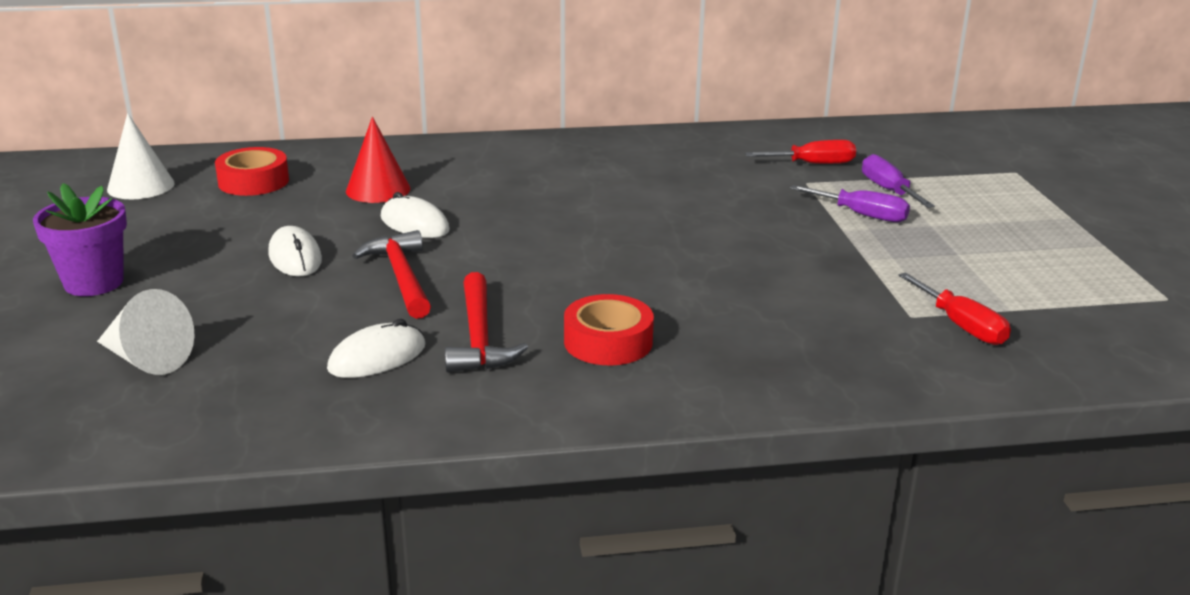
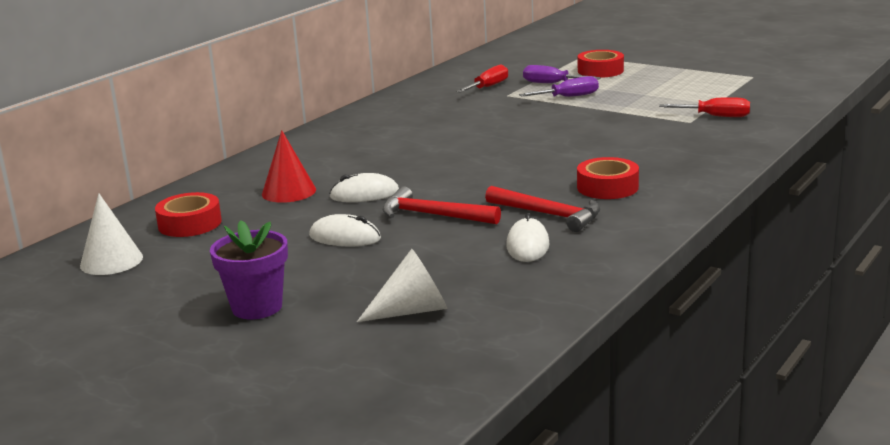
camera: 45 degrees left, 5 degrees down
none -> red tape [578,50,624,78]

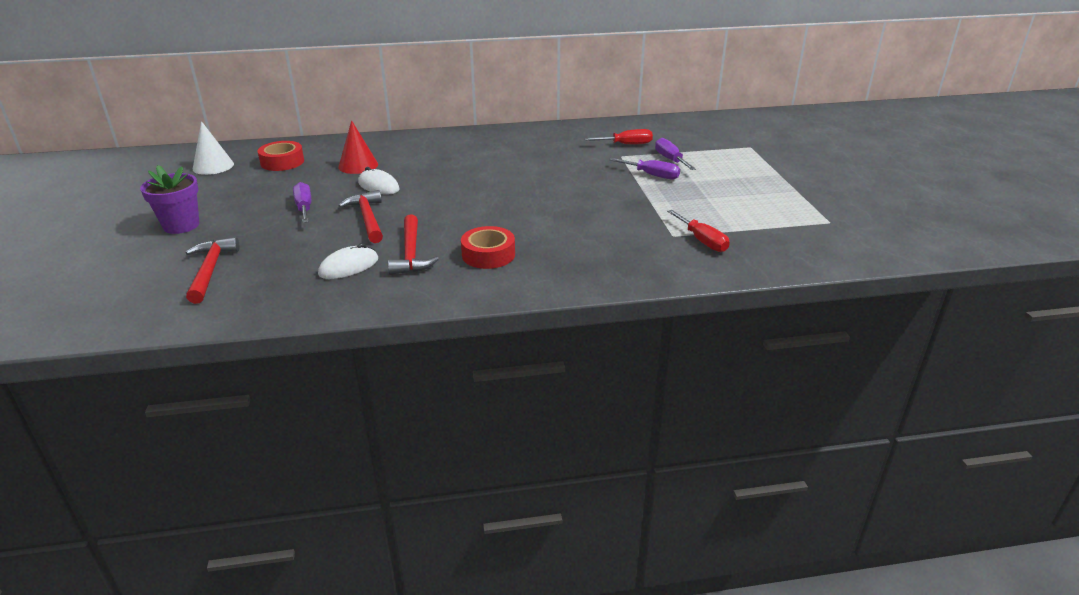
camera: 45 degrees right, 10 degrees up
white mouse [309,214,381,246] -> purple screwdriver [293,182,311,223]
white cone [357,249,447,322] -> red hammer [185,237,240,304]
red tape [578,50,624,78] -> none

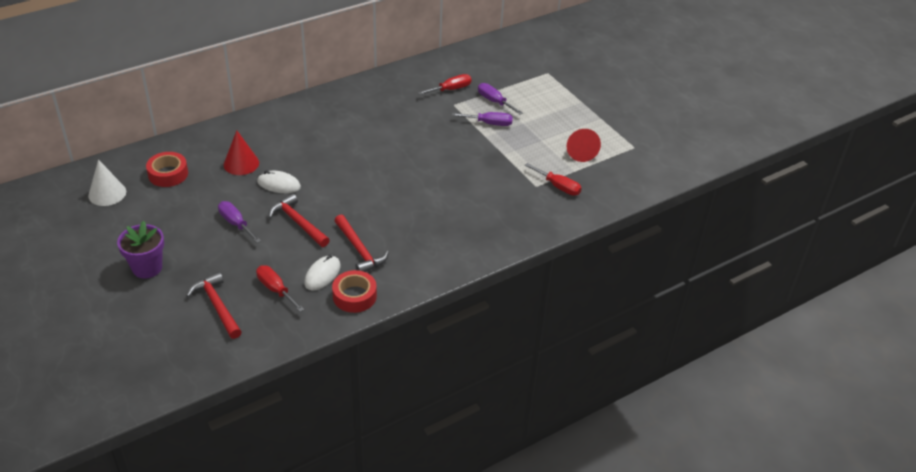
camera: 25 degrees left, 10 degrees up
red tape [461,226,515,269] -> red tape moved to [332,270,377,313]
none -> red screwdriver [256,265,304,312]
none -> red cone [567,129,601,162]

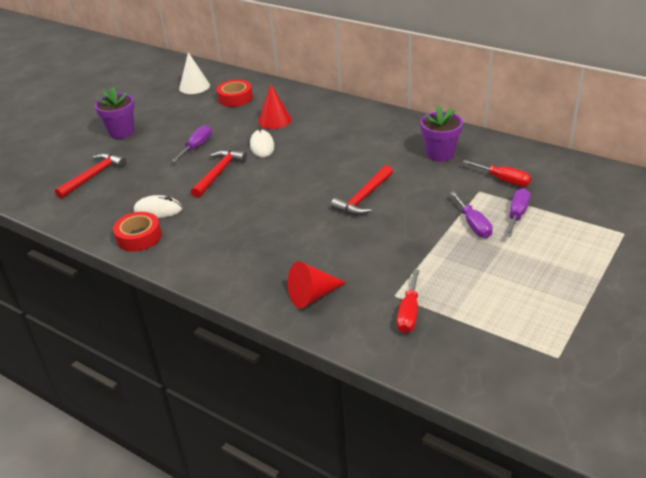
camera: 70 degrees right, 5 degrees down
red screwdriver [256,265,304,312] -> none
red hammer [334,215,389,272] -> red hammer moved to [331,165,393,215]
red cone [567,129,601,162] -> red cone moved to [288,261,347,308]
none -> purple flower pot [420,105,463,162]

